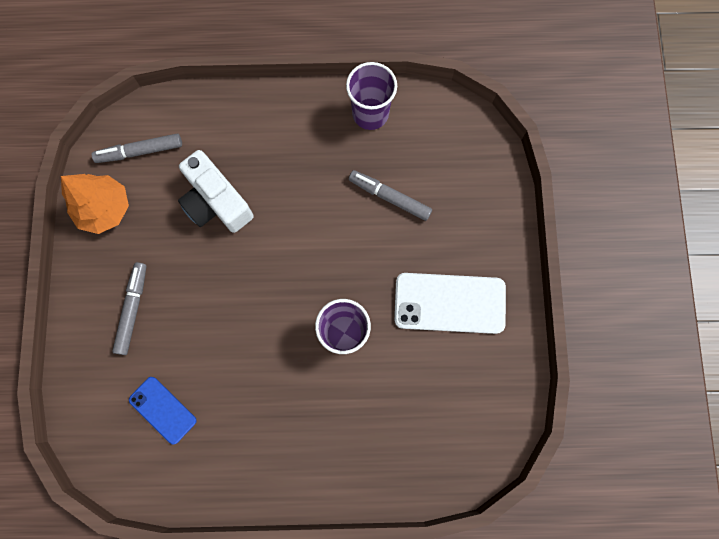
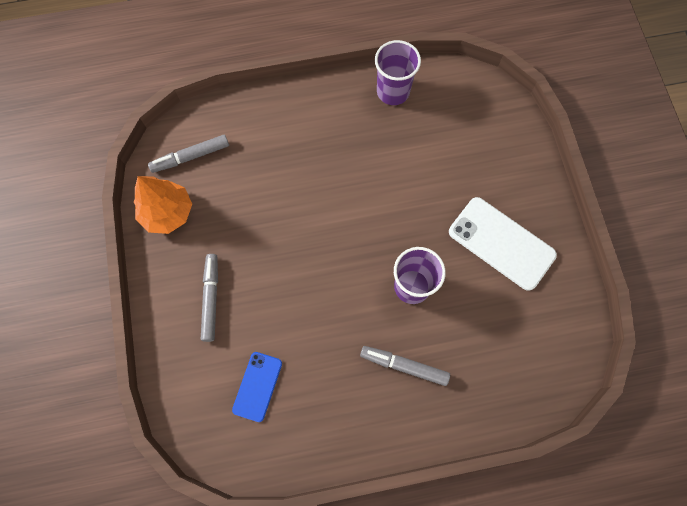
camera: 10 degrees left, 5 degrees down
blue phone [129,377,197,445] -> blue phone turned 75 degrees clockwise [232,352,282,422]
white camera [178,150,254,233] -> none
grey marker [349,170,432,221] -> grey marker moved to [360,346,450,386]
white phone [394,273,506,334] -> white phone turned 45 degrees clockwise [449,197,557,291]

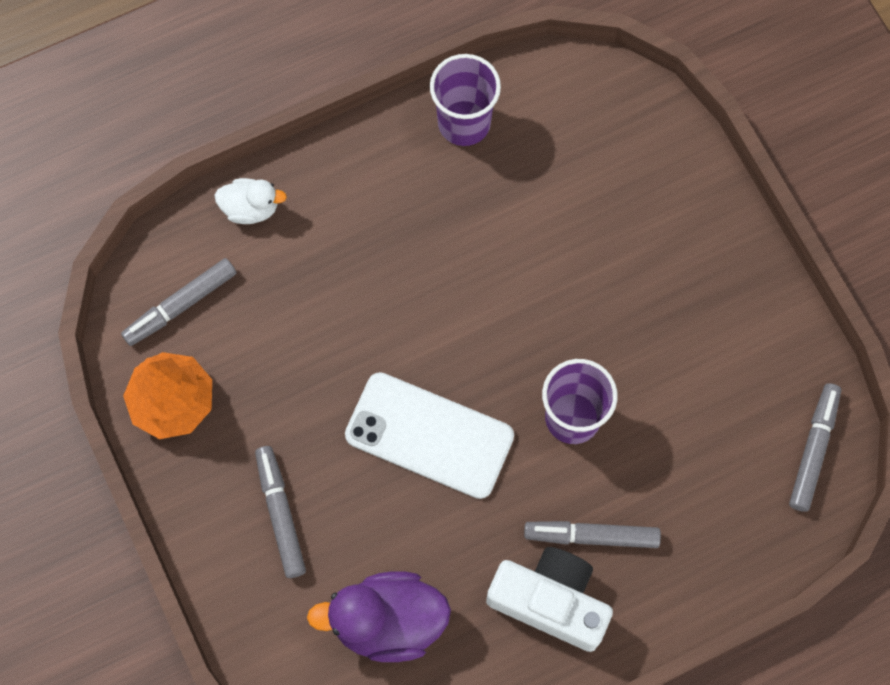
camera: 15 degrees left, 0 degrees up
blue phone [232,352,282,422] -> purple duck [307,571,451,662]
white phone [449,197,557,291] -> white phone moved to [345,372,514,499]
none -> white duck [214,178,287,224]
none -> white camera [486,547,613,652]
none -> grey marker [789,383,841,512]

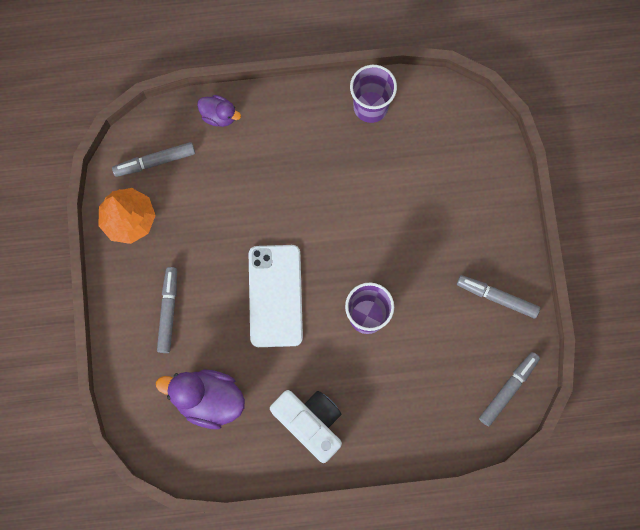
camera: 20 degrees right, 5 degrees up
white duck [214,178,287,224] -> purple duck [197,95,241,127]
white phone [345,372,514,499] -> white phone turned 45 degrees clockwise [249,245,303,347]
grey marker [524,521,661,548] -> grey marker moved to [457,275,540,319]

